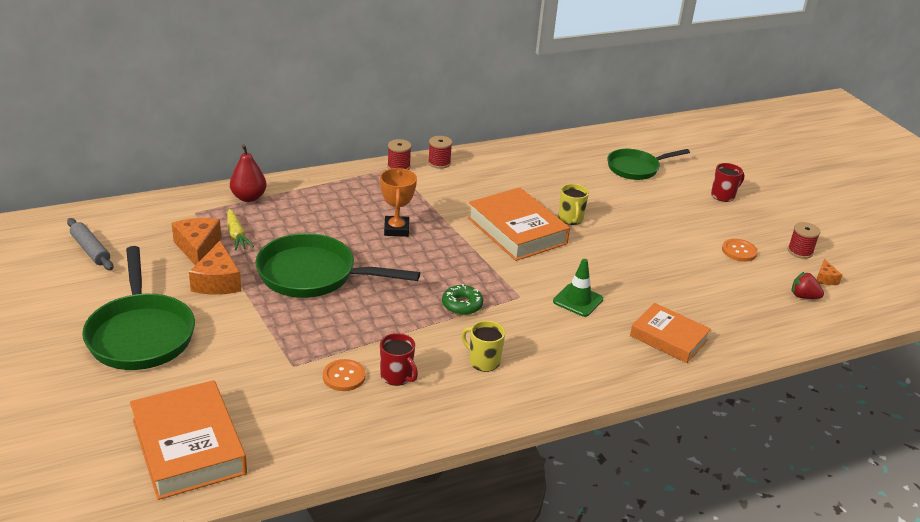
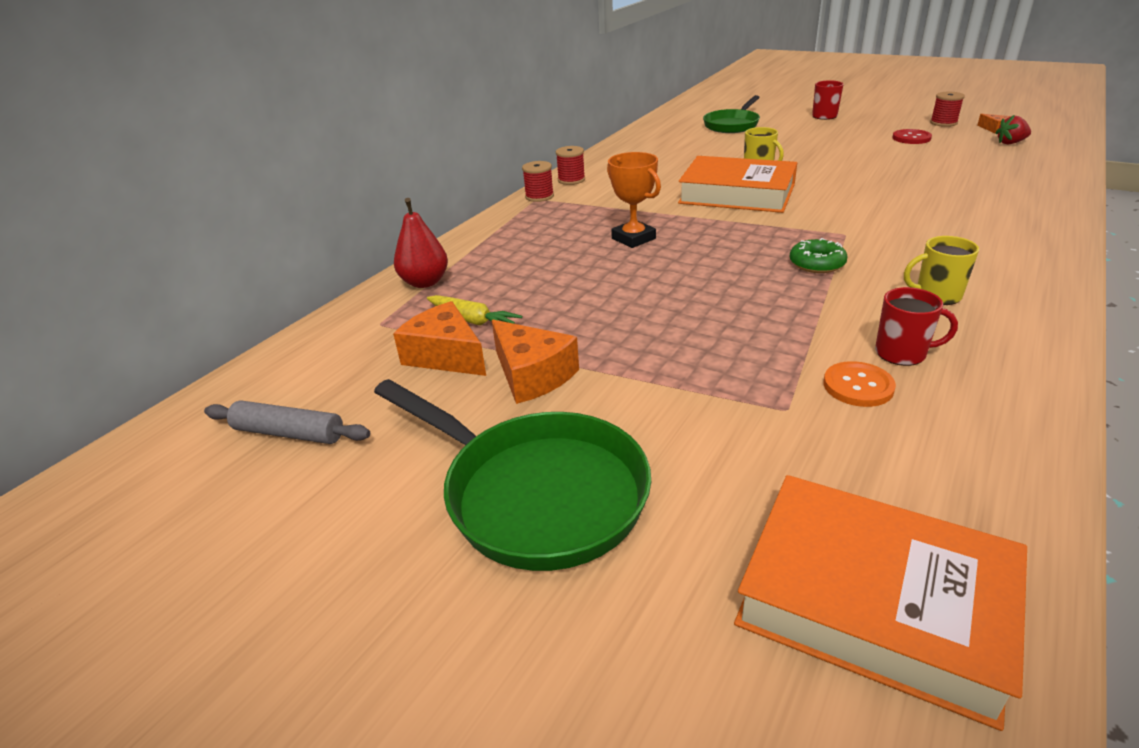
camera: 30 degrees left, 0 degrees up
green pan [255,233,420,298] -> none
green traffic cone [553,259,603,317] -> none
orange book [630,303,711,363] -> none
orange button [722,239,758,262] -> red button [892,129,932,144]

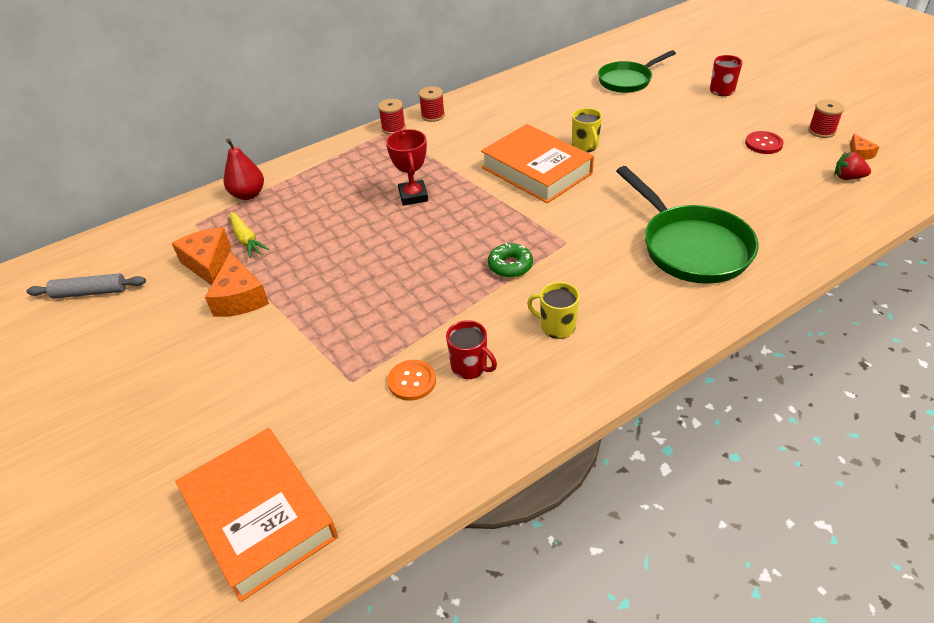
camera: 25 degrees right, 10 degrees up
grey rolling pin [204,401,370,444] -> grey rolling pin turned 45 degrees counterclockwise [27,273,146,299]
green pan [374,379,651,571] -> green pan moved to [616,166,759,284]
orange trophy [607,152,661,248] -> red trophy [386,129,428,206]

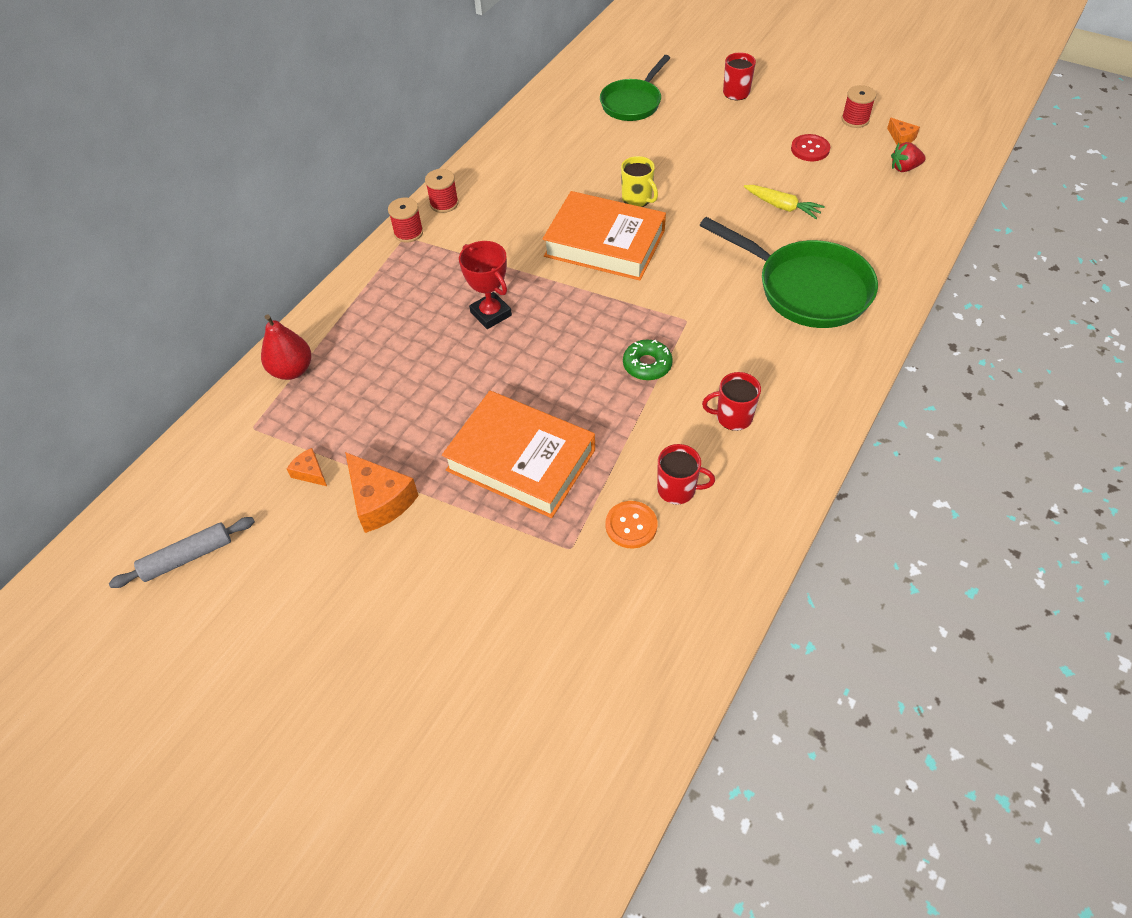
camera: 25 degrees left, 10 degrees up
orange cheese [172,227,231,285] -> orange cheese [287,448,327,486], size x0.52
orange book [175,428,338,602] -> orange book moved to [442,391,595,518]
yellow carrot [230,212,269,258] -> yellow carrot moved to [744,185,825,219]
yellow mug [527,282,580,339] -> red mug [702,372,761,431]

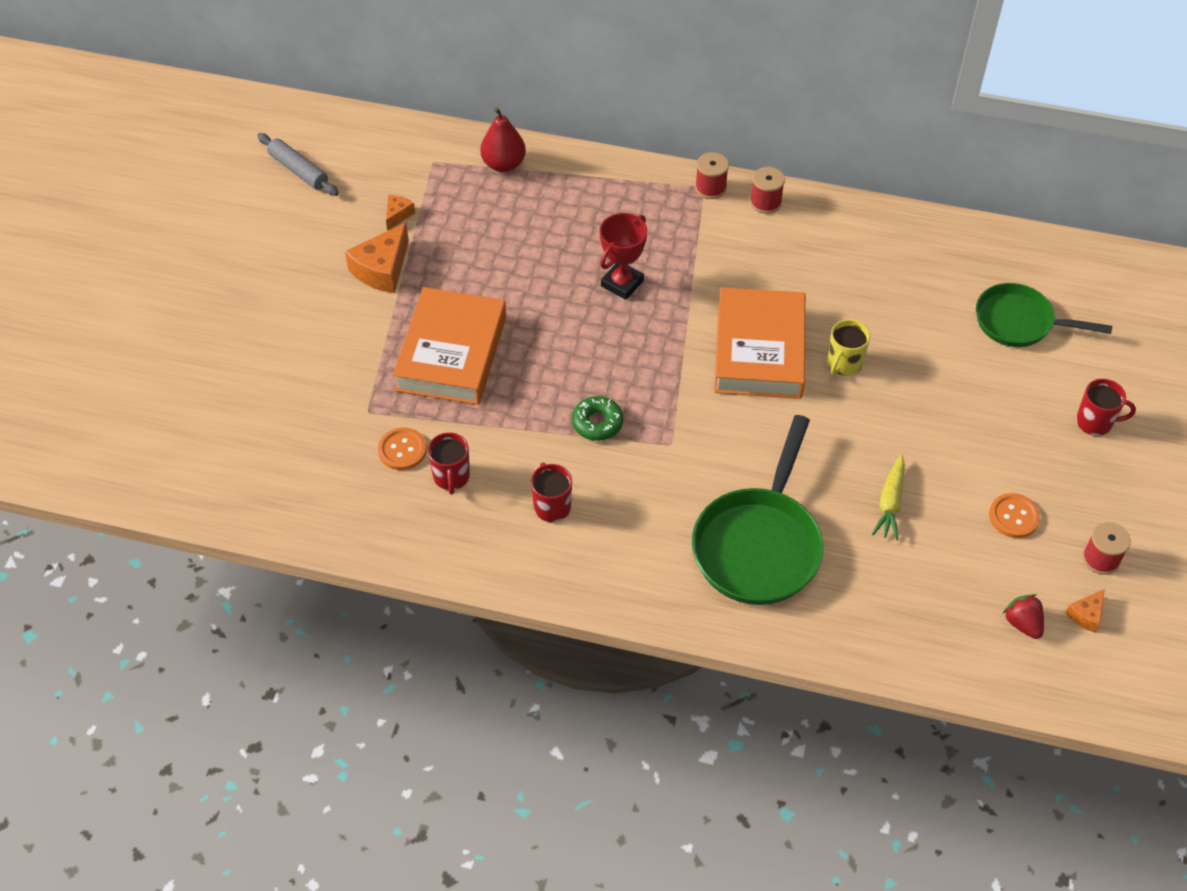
camera: 70 degrees right, 0 degrees up
red button [791,134,830,161] -> orange button [989,493,1040,538]

